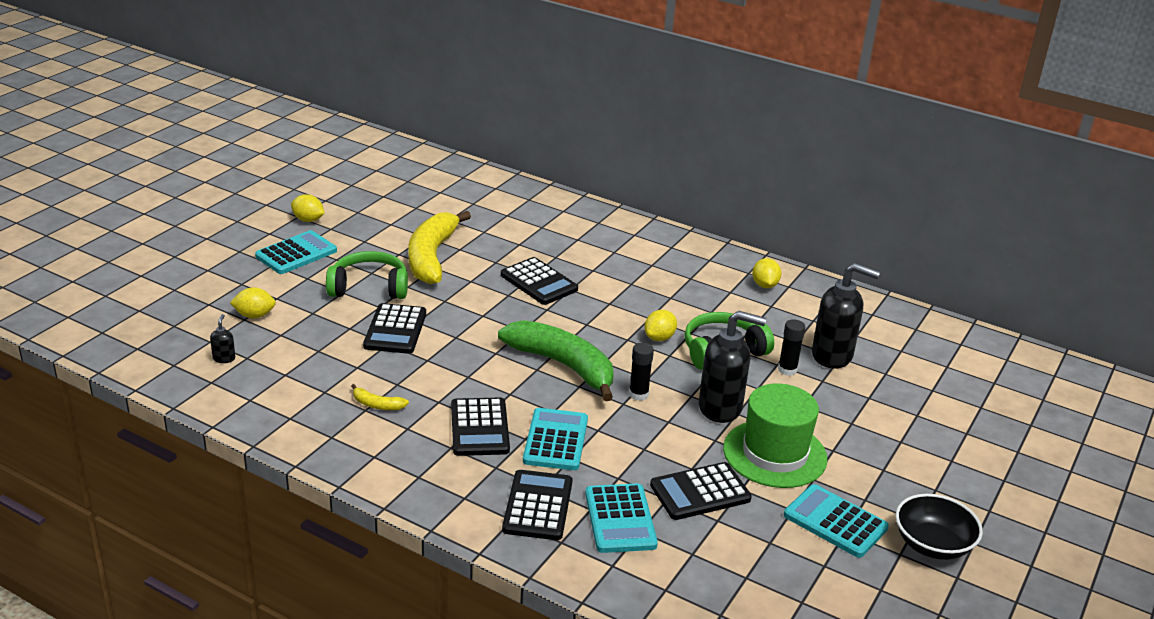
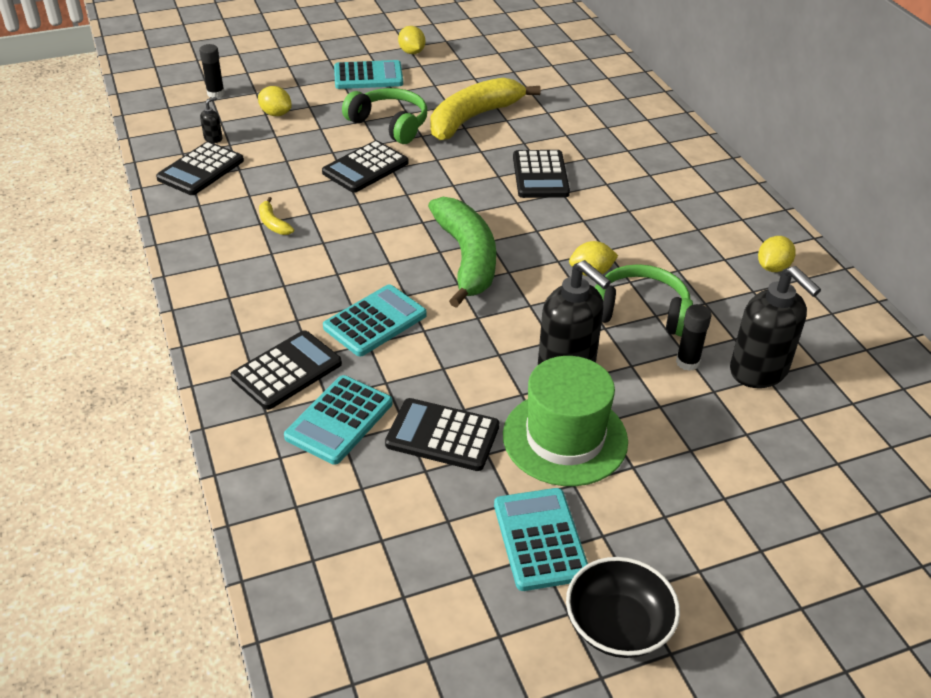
camera: 40 degrees right, 10 degrees up
black calculator [451,398,510,456] -> black calculator moved to [156,141,244,195]
black glue stick [629,342,654,401] -> black glue stick moved to [199,44,225,98]

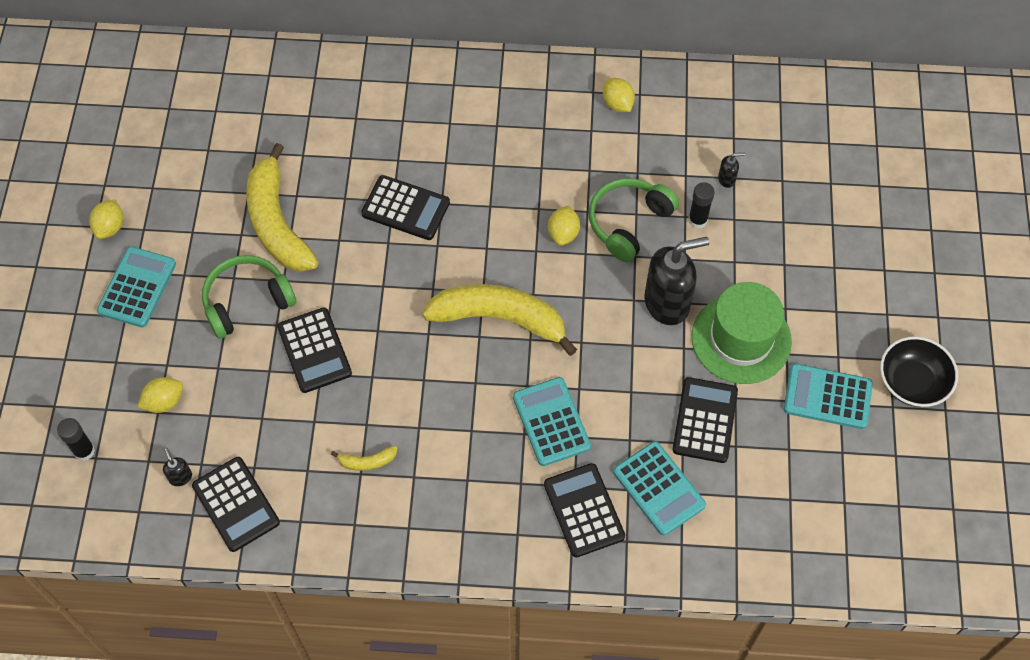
camera: 65 degrees left, 20 degrees up
black calculator [385,398,499,471] -> black calculator turned 150 degrees clockwise [673,377,738,463]
yellow lemon [398,26,425,54] -> yellow lemon turned 75 degrees counterclockwise [89,199,123,239]
green banana [428,197,496,308] -> yellow banana [422,284,577,356]
black soap dispenser [730,266,821,388] -> black soap dispenser [718,153,745,188], size x0.41

